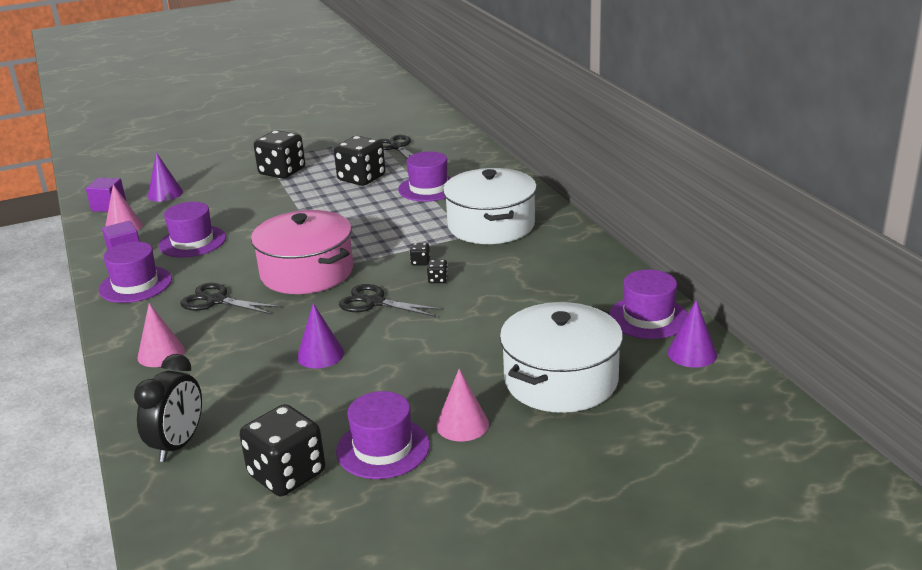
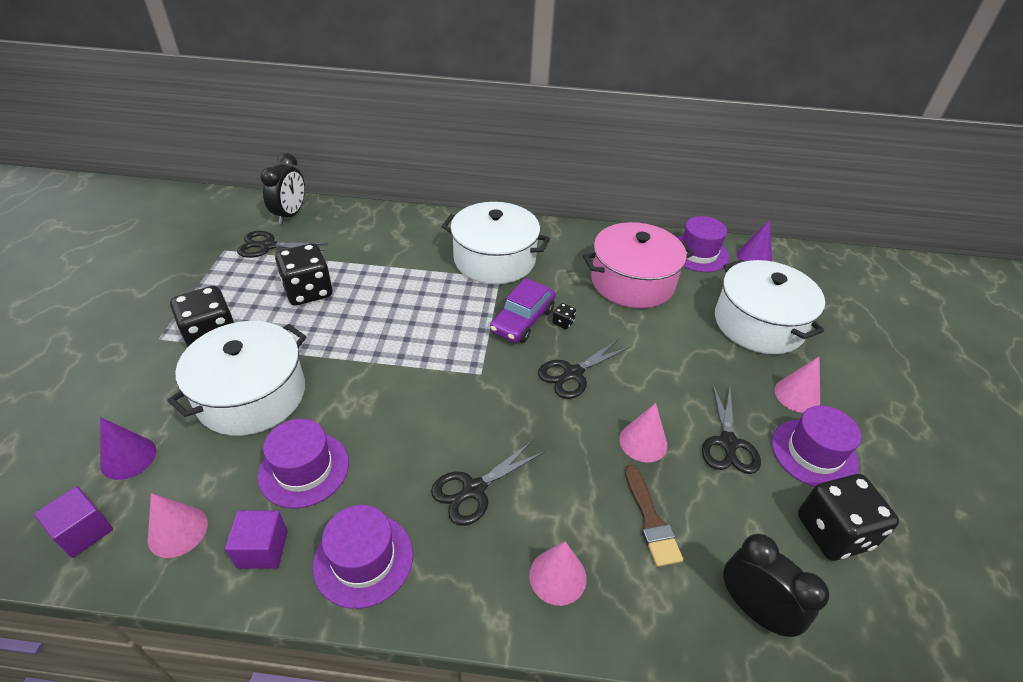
camera: 65 degrees left, 15 degrees up
pink pot [251,210,353,294] -> pink pot moved to [583,222,694,309]
purple cone [297,303,344,369] -> pink cone [619,403,667,463]
purple hat [398,151,451,202] -> none
black dice [410,243,430,266] -> purple car [490,278,556,343]
none -> white pot [167,321,307,436]
none -> black clock [260,153,305,224]
none -> brown brush [625,465,683,567]
none -> black scissors [702,384,761,474]

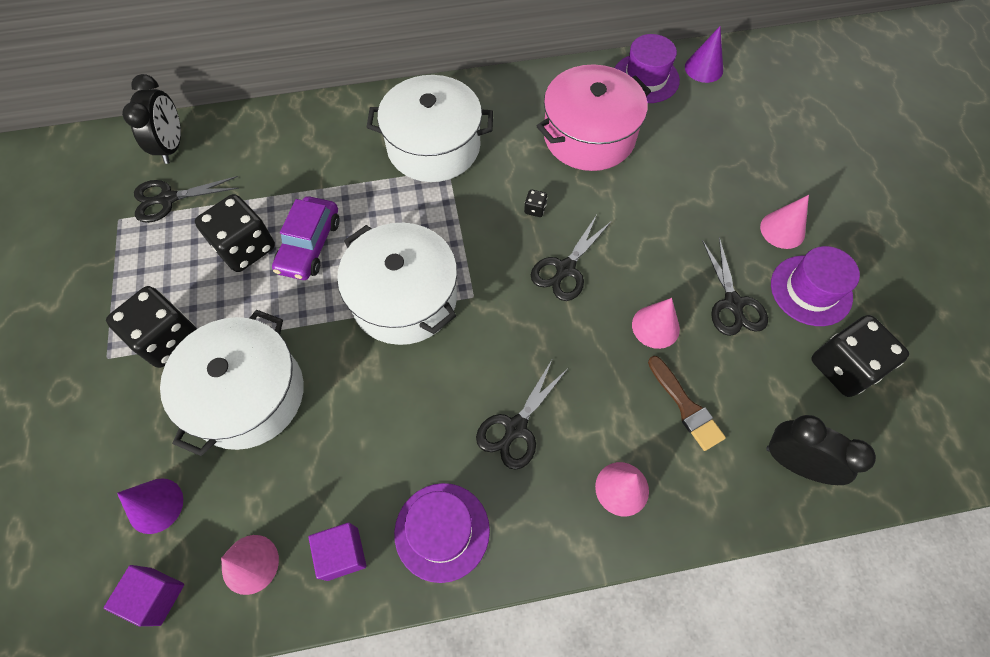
camera: 15 degrees left, 20 degrees up
purple hat [258,419,349,508] -> none
purple car [490,278,556,343] -> purple car moved to [272,196,340,280]
white pot [715,260,825,354] -> white pot moved to [337,223,457,345]

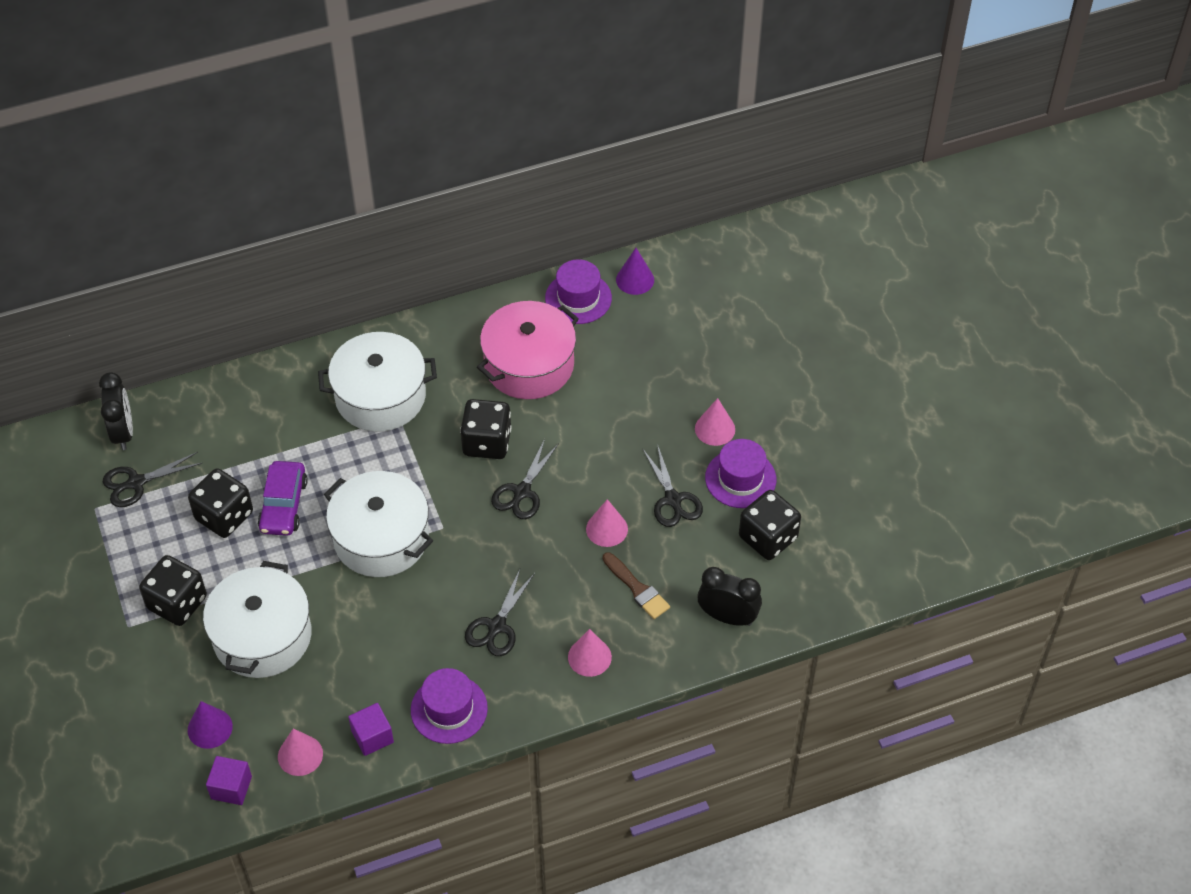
camera: 10 degrees left, 10 degrees down
black dice [524,189,547,217] -> black dice [460,399,512,459], size x2.48

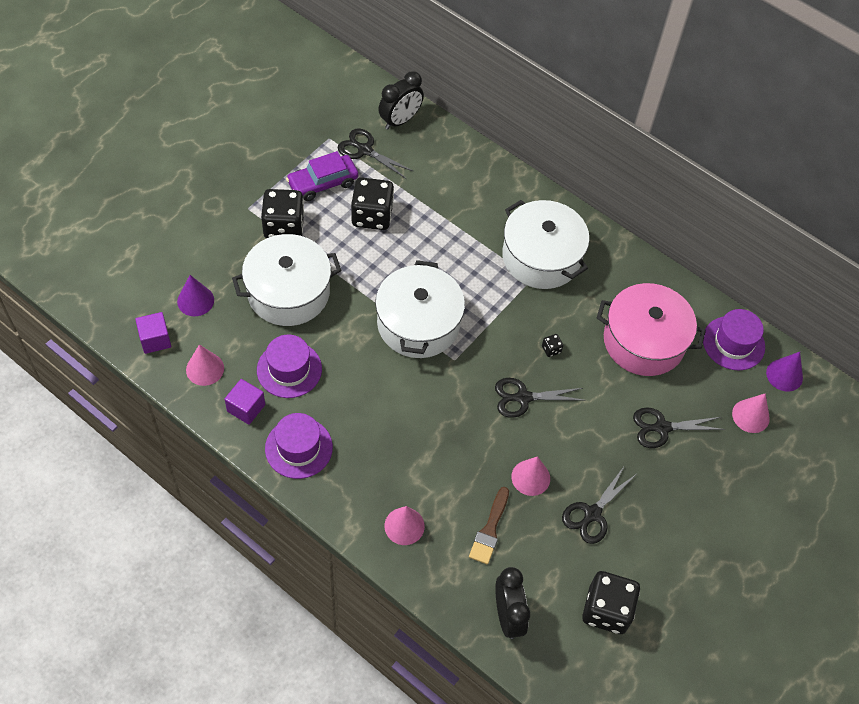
camera: 55 degrees right, 5 degrees up
purple car [258,461,308,536] -> purple car moved to [286,151,358,201]
black dice [460,399,512,459] -> black dice [542,334,563,357], size x0.40
black scissors [465,569,535,656] -> black scissors moved to [633,407,725,448]
pink cone [695,398,735,446] -> pink cone moved to [732,393,770,433]
purple hat [705,439,776,508] -> purple hat moved to [257,335,322,398]

